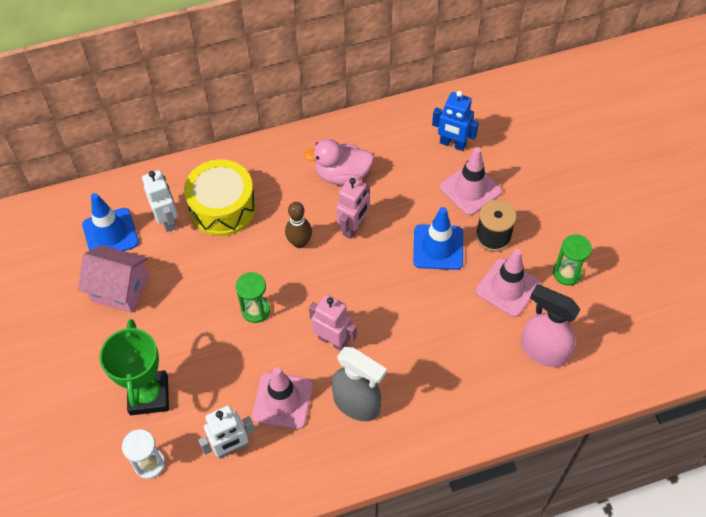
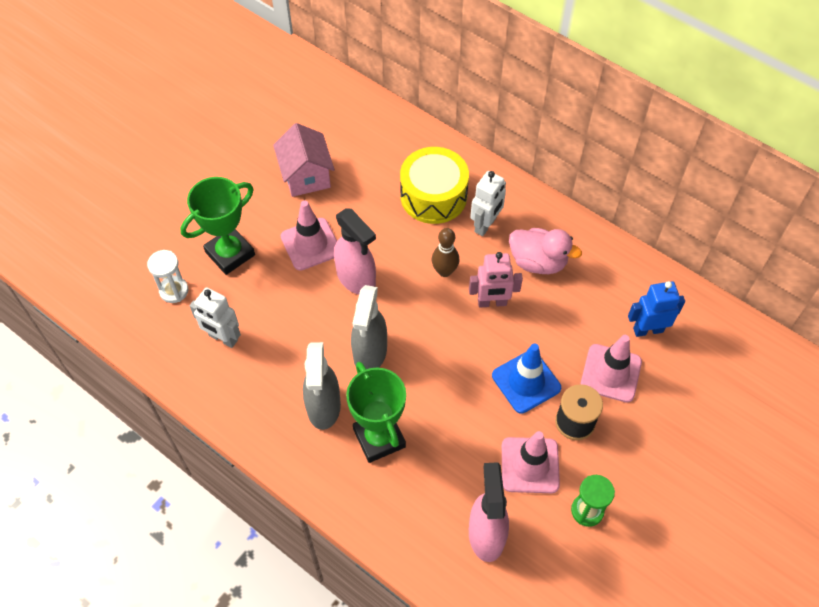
camera: 55 degrees right, 0 degrees up
blue traffic cone [82,193,139,251] -> none
white robot [142,170,178,232] -> white robot moved to [470,171,506,236]
green hourglass [236,272,270,323] -> pink spray bottle [334,208,376,295]
pink traffic cone [252,367,313,429] -> pink traffic cone moved to [281,200,337,271]
pink duck [303,139,374,186] -> pink duck turned 150 degrees clockwise [509,228,582,274]
pink robot [309,294,357,351] -> grey spray bottle [351,285,387,369]
blue robot [432,91,479,151] -> blue robot turned 90 degrees clockwise [628,281,685,337]
none -> green trophy [346,362,406,463]

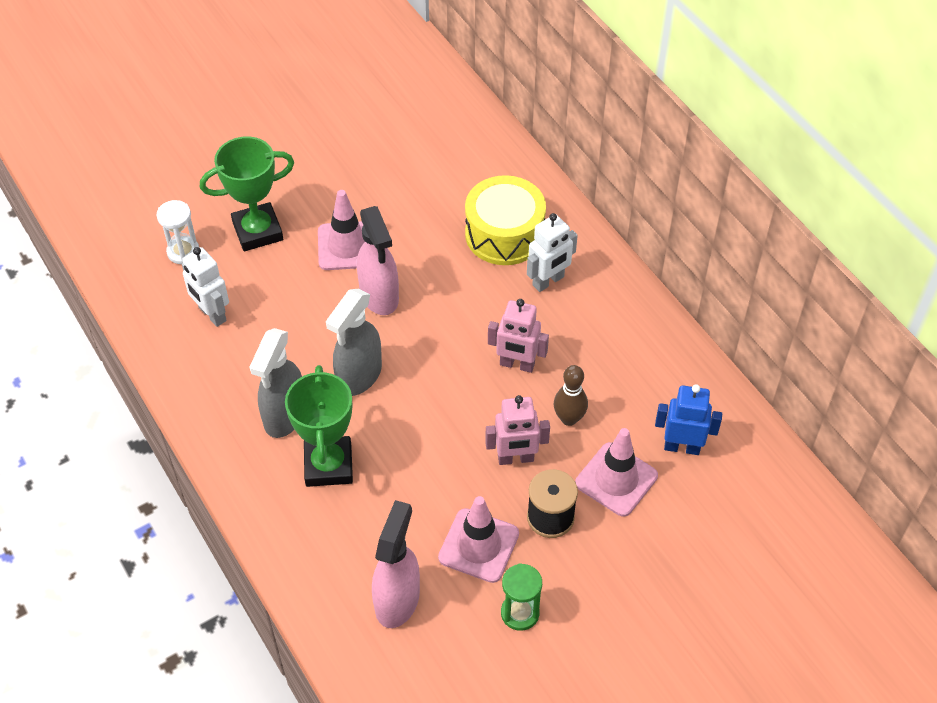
camera: 20 degrees right, 5 degrees down
pink house [273,123,335,197] -> none
brown bowling pin [432,228,459,277] -> brown bowling pin moved to [554,365,588,426]
blue traffic cone [492,344,561,414] -> pink robot [485,395,550,465]
pink duck [509,228,582,274] -> none

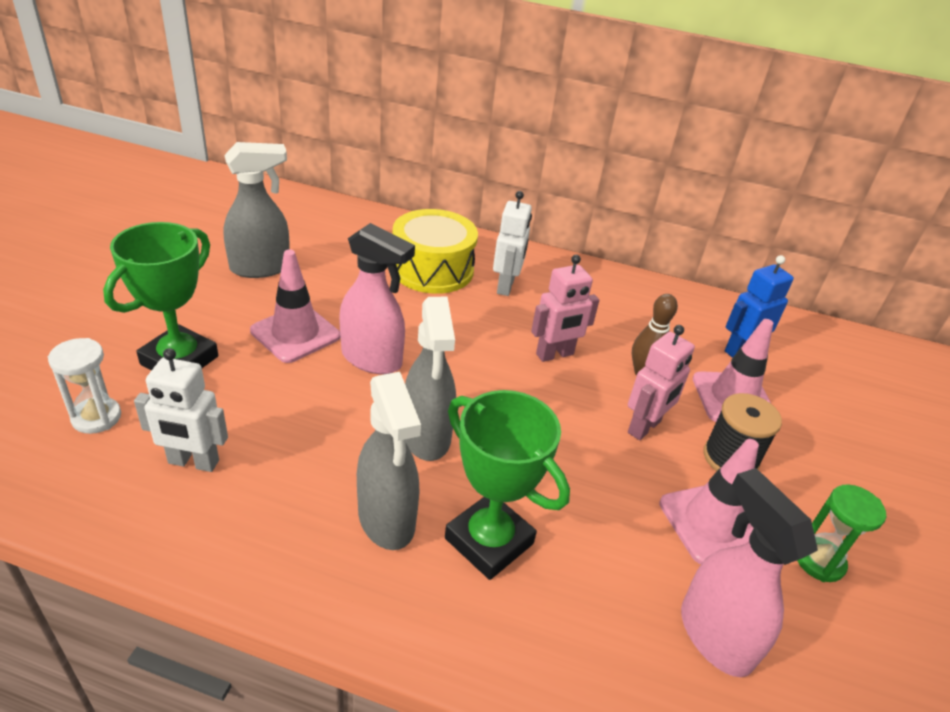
camera: 45 degrees left, 15 degrees down
none -> grey spray bottle [224,142,290,278]

